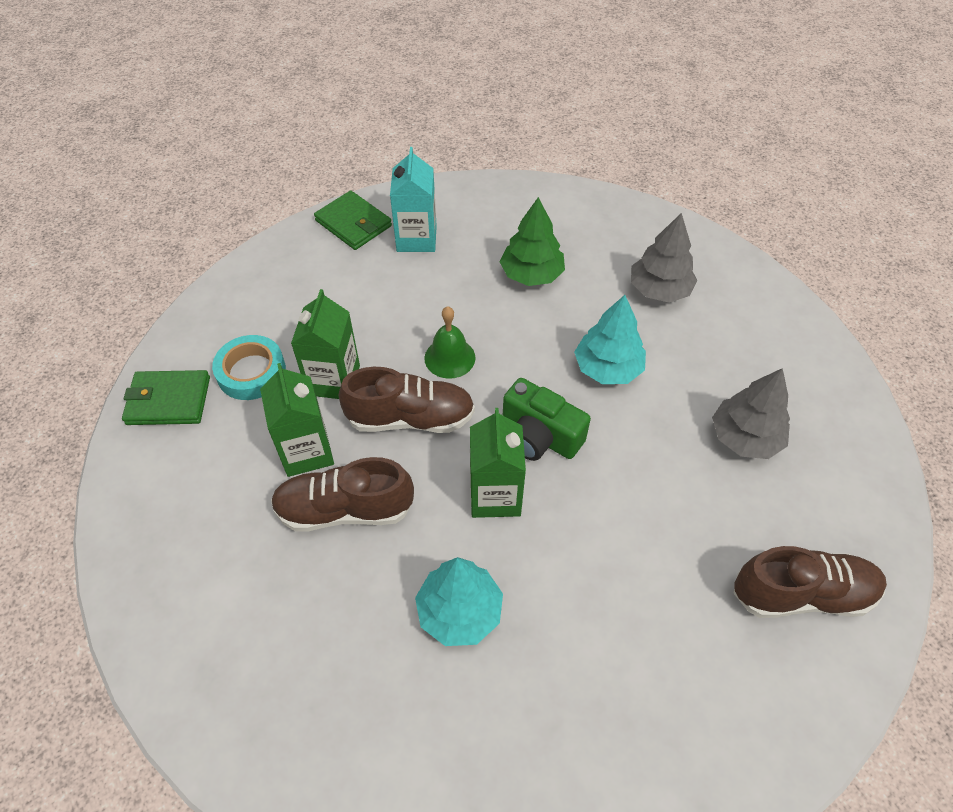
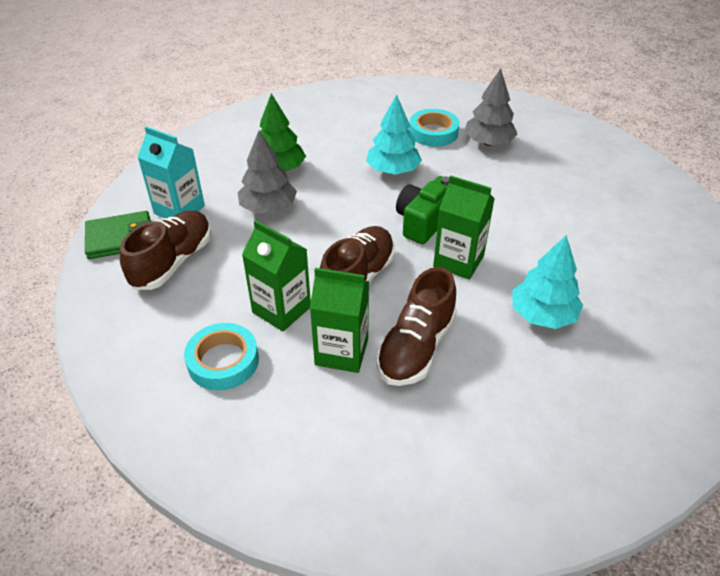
camera: 60 degrees left, 10 degrees down
green wallet [122,370,210,425] -> none
green bell [424,306,476,379] -> none
green camera [503,378,591,461] -> green camera turned 150 degrees clockwise [396,176,449,244]
grey tree [631,213,698,303] -> grey tree moved to [238,131,297,213]
brown shoe [733,546,887,618] -> brown shoe moved to [120,210,212,290]
none -> turquoise tape [409,109,460,147]

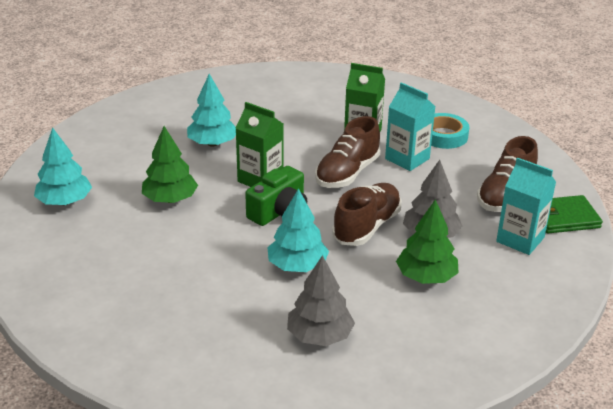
camera: 175 degrees left, 10 degrees down
green carton [242,220,311,331] -> turquoise carton [385,82,435,171]
brown shoe [376,267,457,386] -> brown shoe moved to [332,183,401,246]
turquoise tape [409,109,460,147] -> none
grey tree [464,68,518,146] -> grey tree moved to [287,255,355,346]
none -> turquoise tree [34,127,92,205]
none -> green tree [142,126,198,203]

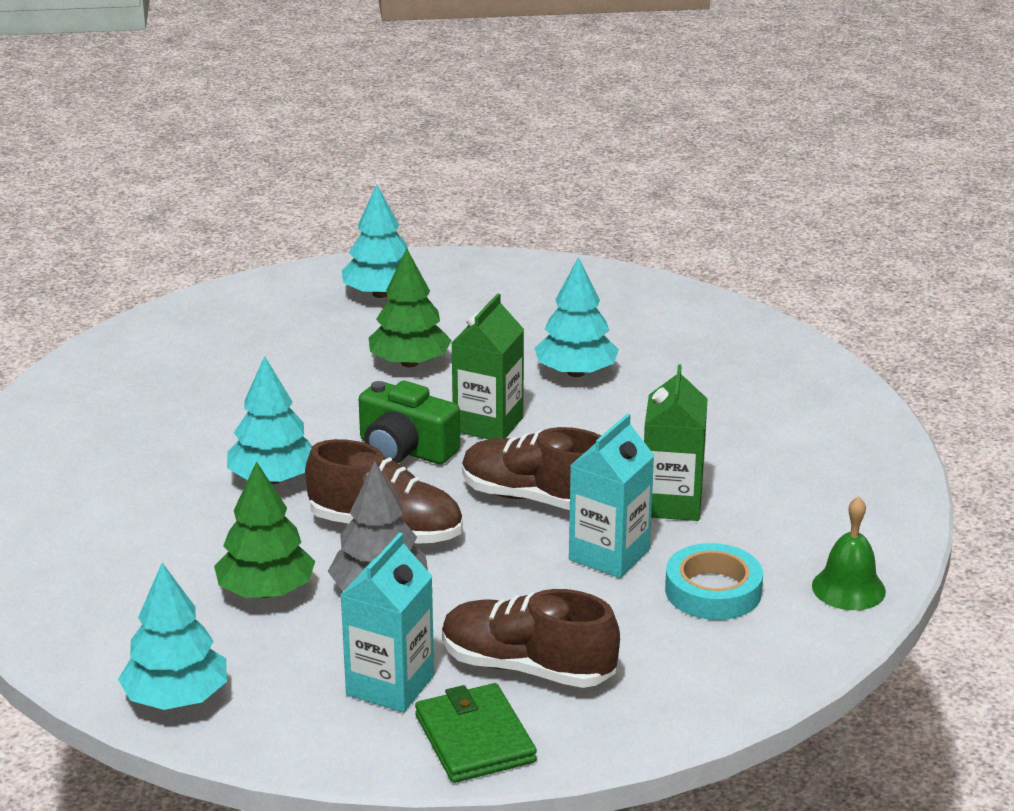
camera: 80 degrees right, 5 degrees down
grey tree [287,255,355,346] -> none
none -> turquoise tree [118,563,227,710]
none -> green bell [812,496,886,610]

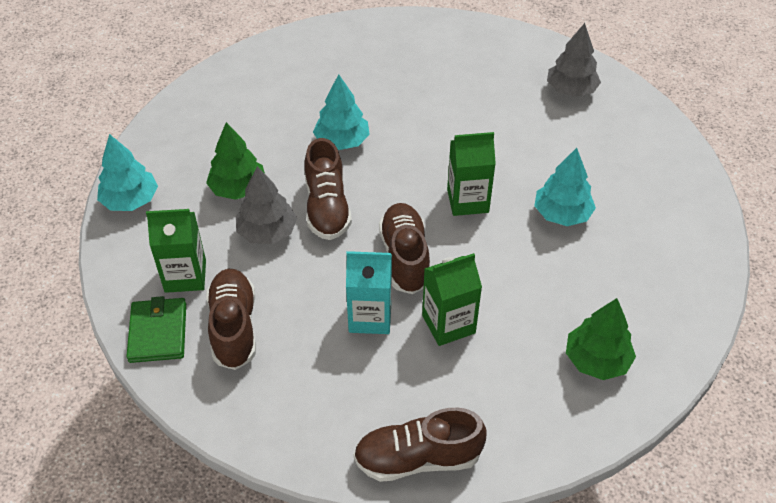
camera: 60 degrees right, 20 degrees up
turquoise carton [341,533,434,713] -> green carton [146,209,206,293]
turquoise tree [342,184,408,298] -> grey tree [547,23,601,97]
green camera [359,381,460,464] -> none
green tree [369,248,452,367] -> green tree moved to [566,298,636,380]
green wallet [415,683,537,783] -> green wallet turned 45 degrees counterclockwise [126,296,186,363]
turquoise tape [665,543,763,620] -> none
green bell [812,496,886,610] -> brown shoe [353,408,487,482]

